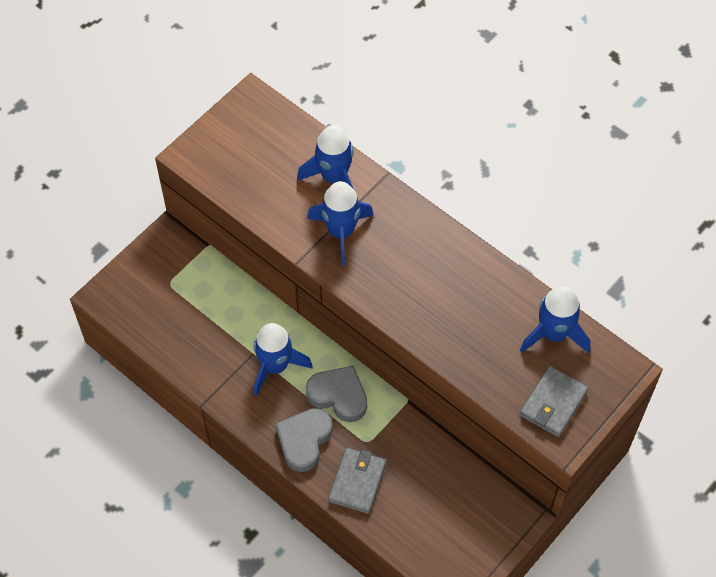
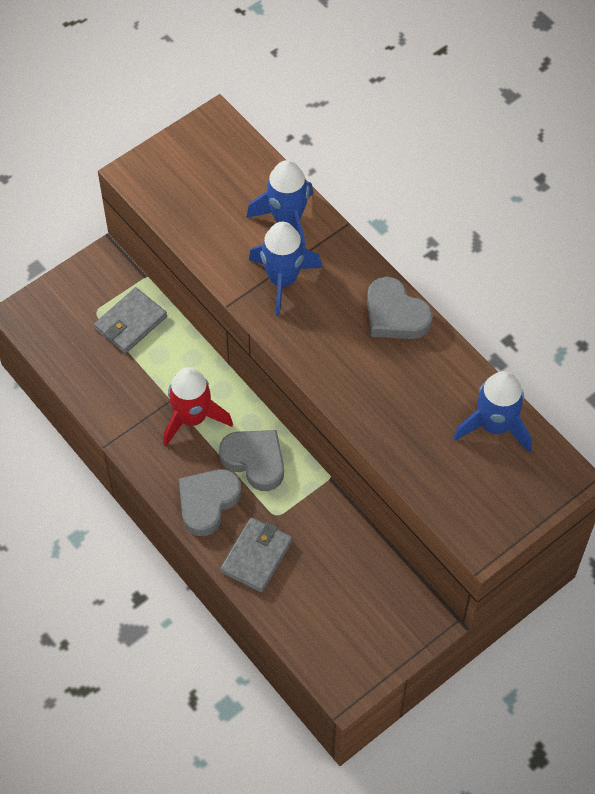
camera: 10 degrees right, 0 degrees up
blue rocket [253,323,312,396] -> red rocket [163,367,233,446]
grey wallet [519,366,588,437] -> grey wallet moved to [94,287,167,354]
none -> grey heart [367,277,433,339]

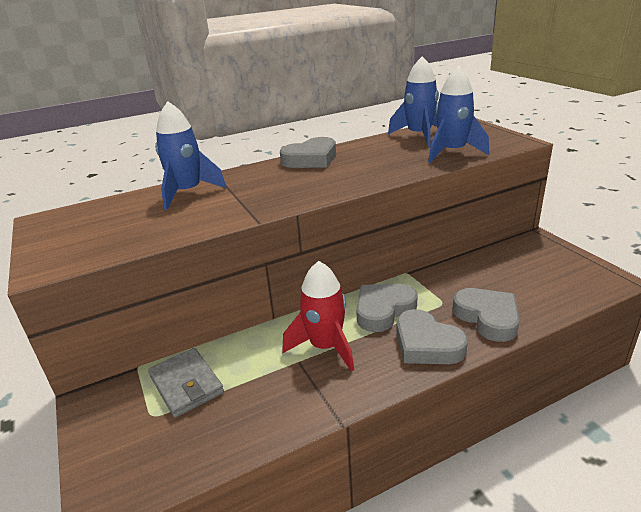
camera: 75 degrees left, 30 degrees down
grey wallet [220,517,292,593] -> grey heart [453,288,520,342]
blue rocket [249,222,322,316] -> blue rocket moved to [428,66,489,163]

